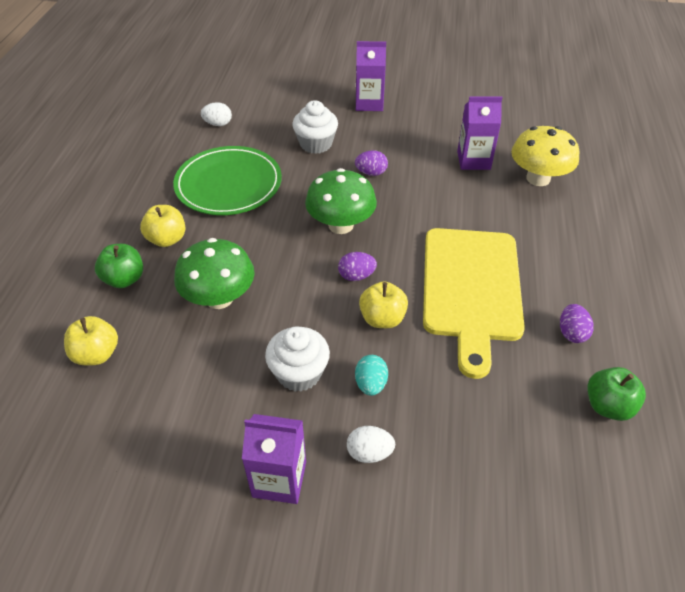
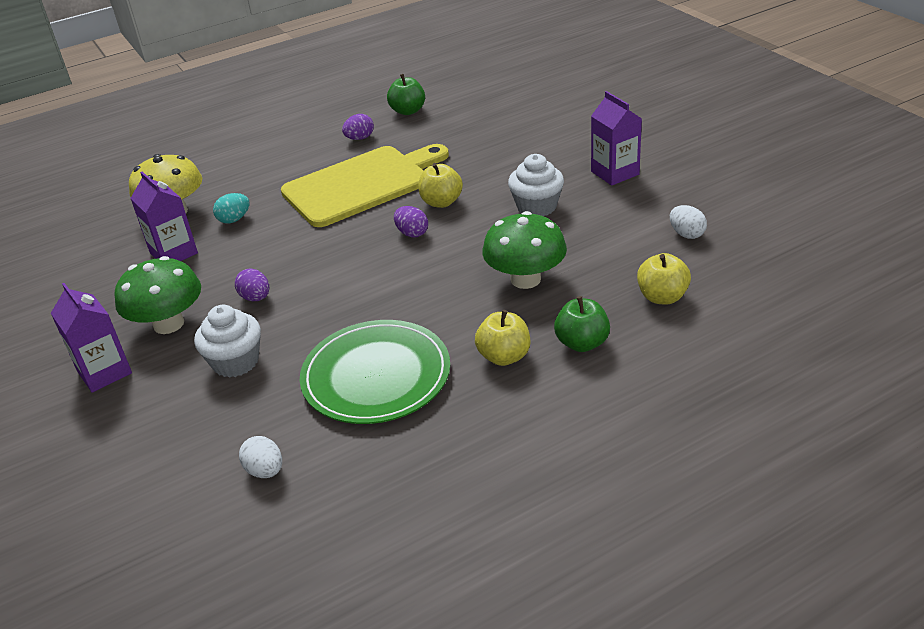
camera: 125 degrees left, 10 degrees down
green mushroom [305,168,377,234] -> green mushroom moved to [114,256,201,334]
white egg [347,426,395,463] -> white egg moved to [670,205,707,239]
turquoise egg [355,355,388,396] -> turquoise egg moved to [213,193,249,223]

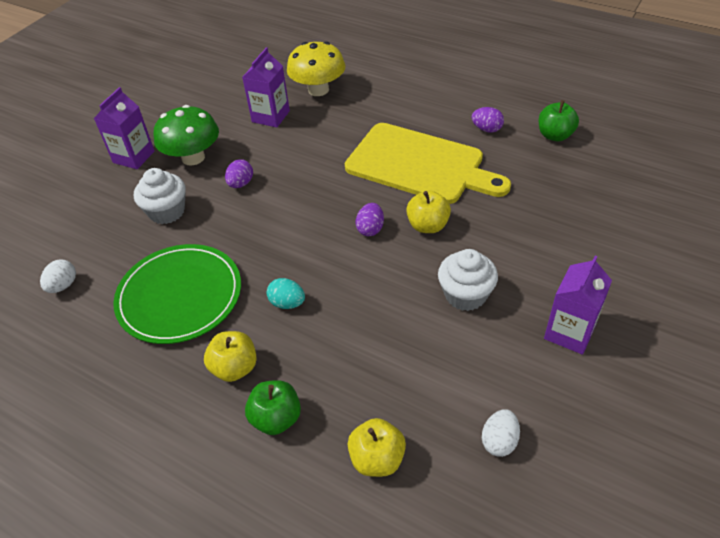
camera: 60 degrees right, 10 degrees up
turquoise egg [213,193,249,223] -> turquoise egg moved to [266,278,305,309]
green mushroom [482,211,567,289] -> none

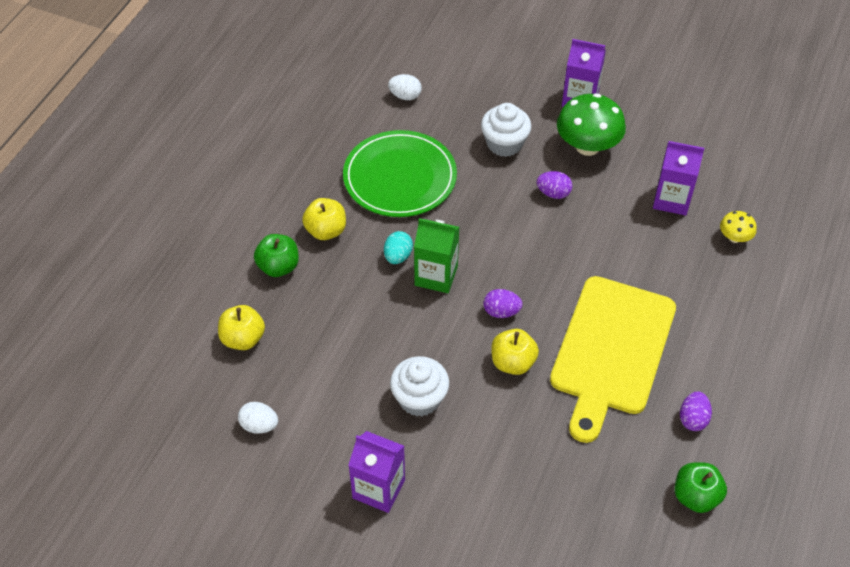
camera: 80 degrees right, 5 degrees up
yellow mushroom [287,41,345,96] -> yellow mushroom [720,211,757,243], size x0.50
none -> green carton [414,218,459,293]

